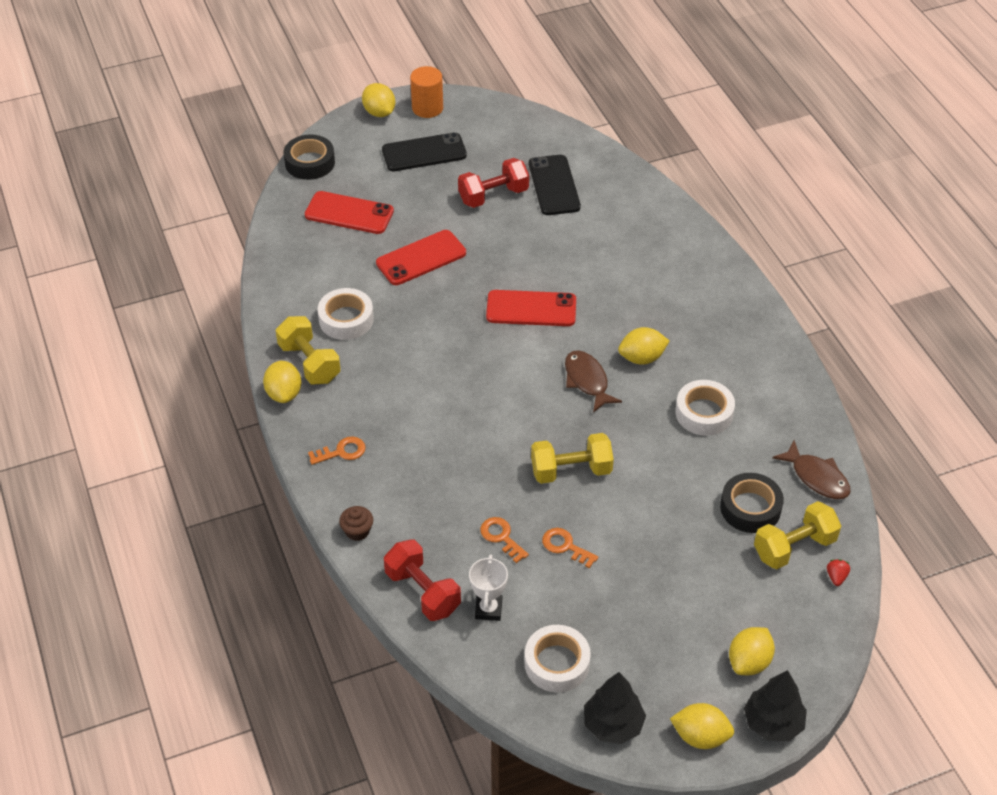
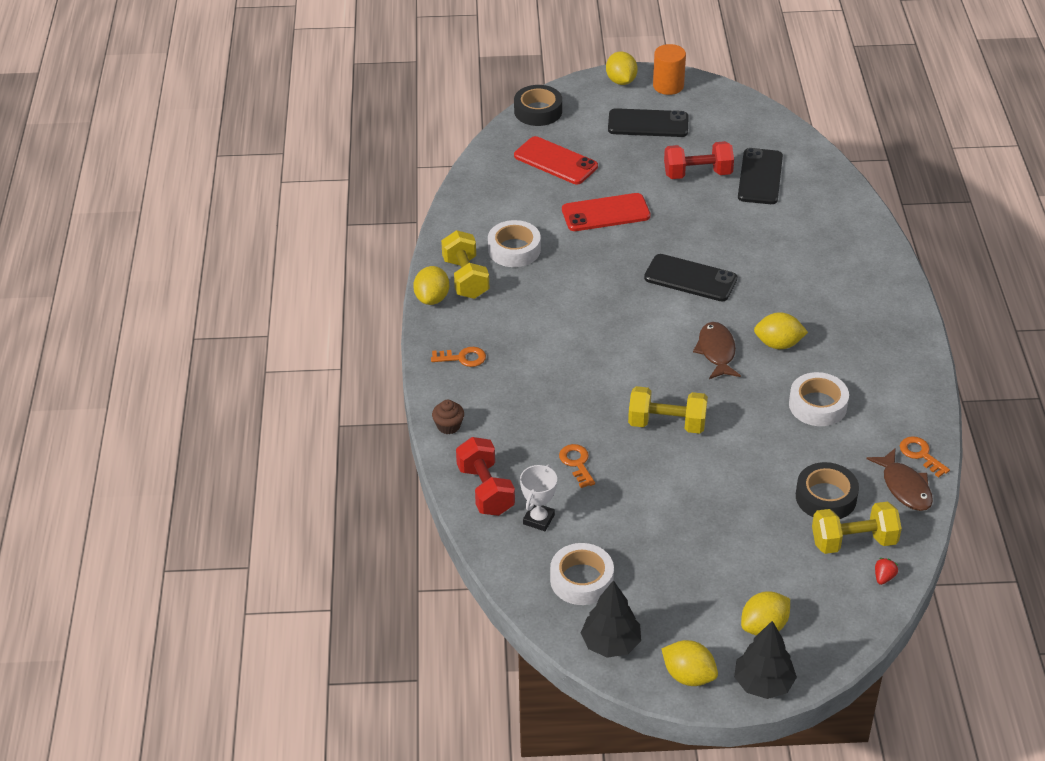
camera: 20 degrees right, 5 degrees down
red phone [486,290,576,326] -> black phone [644,254,738,301]
orange key [542,528,598,568] -> orange key moved to [900,436,950,478]

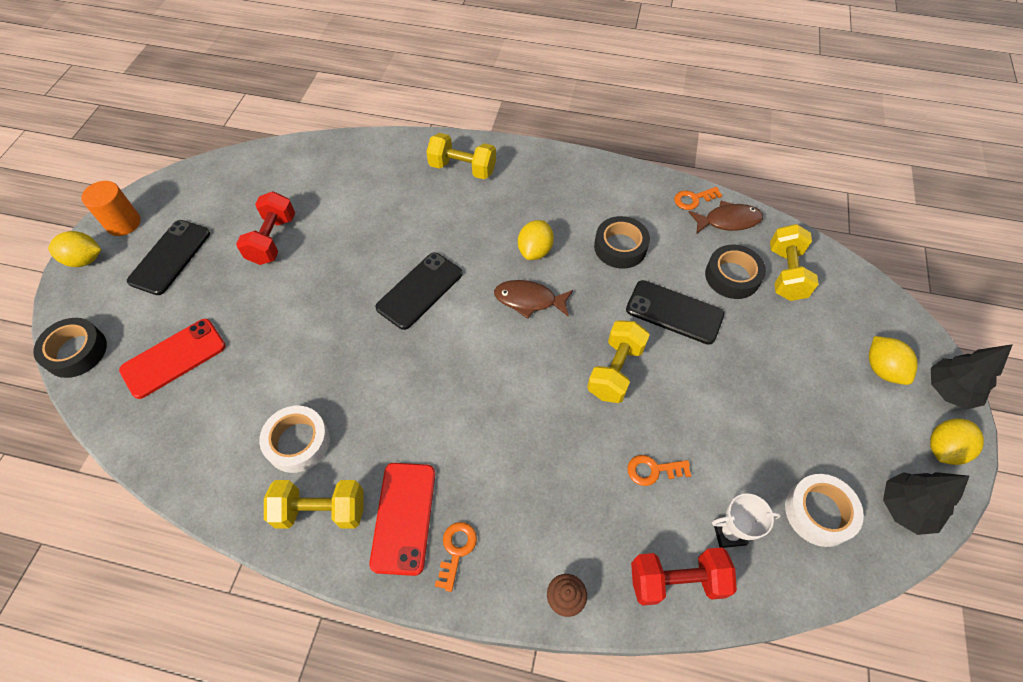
camera: 75 degrees left, 15 degrees up
yellow lemon [413,266,449,305] -> none
white trophy [520,465,557,531] -> white trophy turned 45 degrees counterclockwise [712,494,781,548]
red phone [562,193,651,231] -> red phone moved to [369,463,435,576]
black phone [738,148,783,204] -> black phone moved to [626,280,724,345]
white tape [789,372,849,426] -> black tape [594,216,650,269]
red strawberry [875,558,898,585] -> none
none -> yellow dumbbell [426,133,496,179]

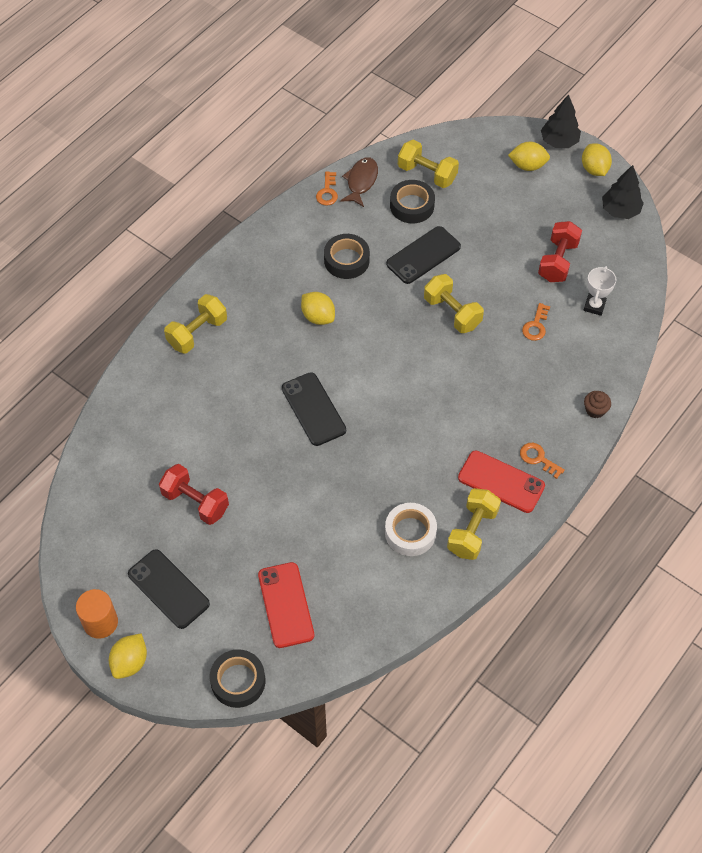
camera: 65 degrees left, 0 degrees up
brown fish [494,280,573,319] -> none
red dumbbell [631,547,737,606] -> red dumbbell moved to [538,221,582,282]
white tape [785,474,864,547] -> none

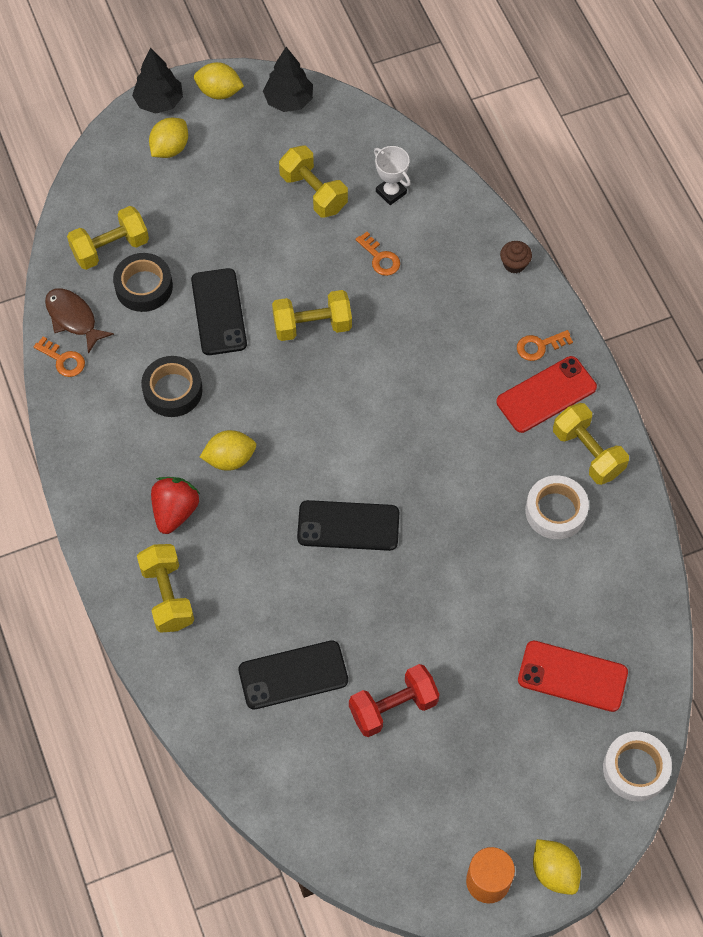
camera: 60 degrees left, 5 degrees up
black phone [128,549,210,629] -> black phone moved to [238,640,348,709]
black tape [210,649,265,708] -> white tape [603,732,672,801]
red dumbbell [538,221,582,282] -> yellow dumbbell [279,145,348,218]
none -> red strawberry [151,477,200,534]

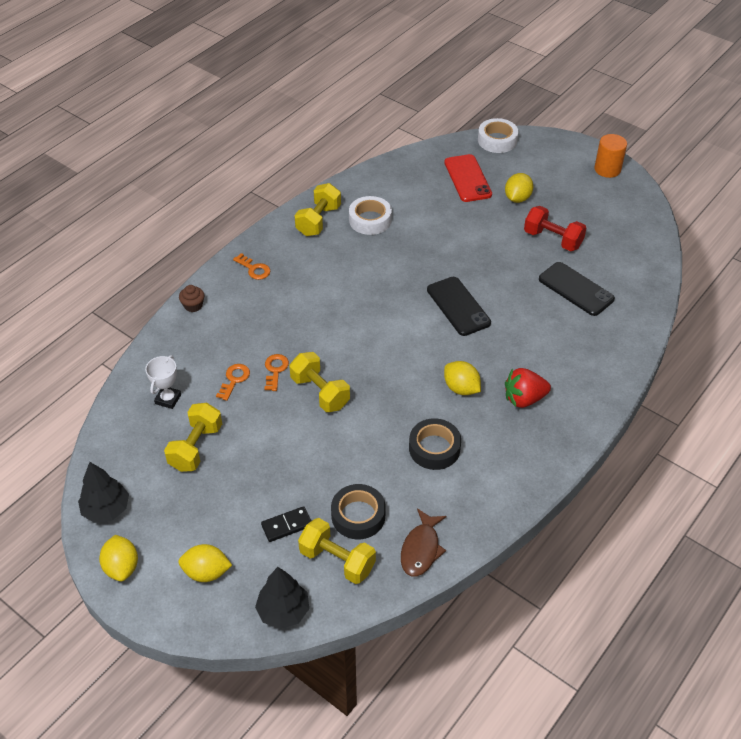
camera: 120 degrees left, 15 degrees down
orange key [34,336,85,377] -> orange key moved to [265,354,289,391]
black tree [132,48,183,114] -> black tree moved to [255,567,309,629]
yellow dumbbell [137,544,194,633] -> none
black phone [191,268,247,355] -> none
red phone [496,356,597,433] -> none
yellow lemon [533,839,581,895] -> yellow lemon moved to [505,173,533,203]
none -> black domino [261,506,311,542]

